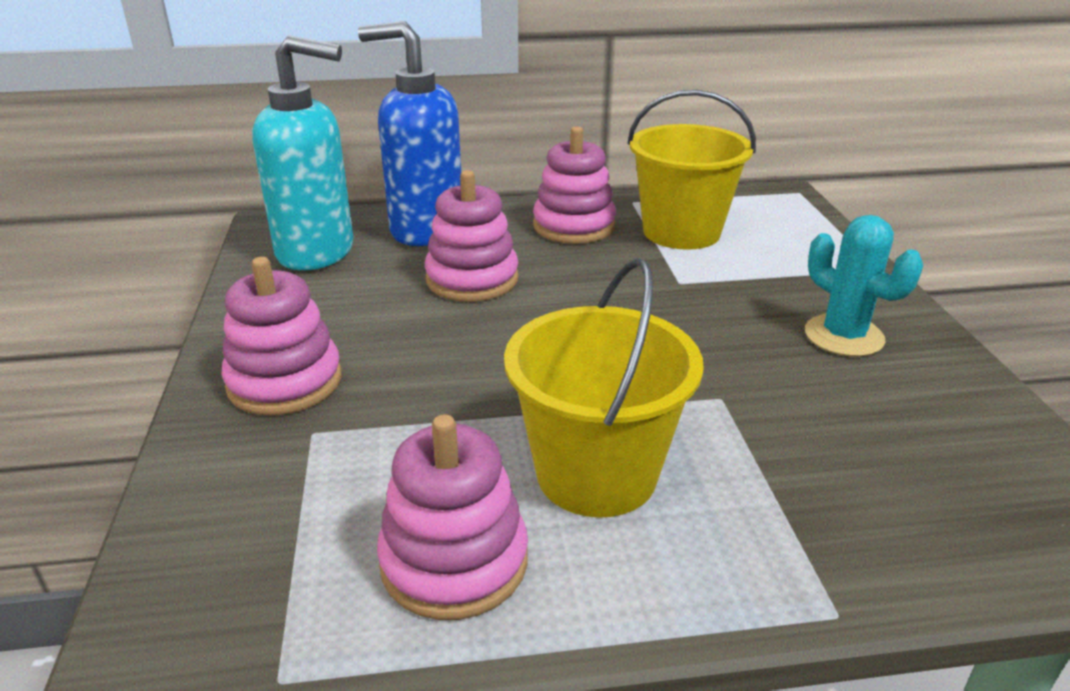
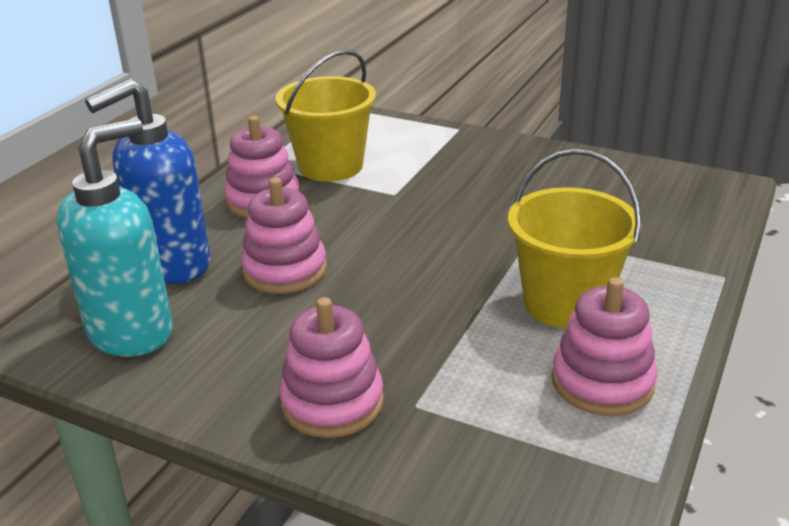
camera: 55 degrees left, 0 degrees up
turquoise cactus [805,215,923,357] -> none

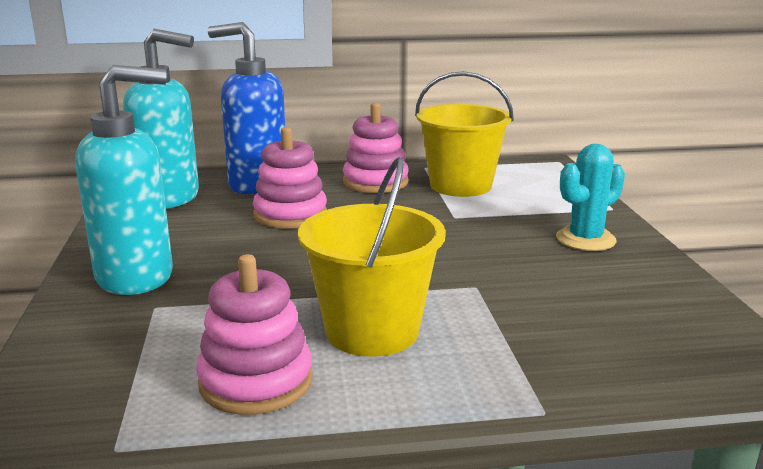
camera: 55 degrees right, 10 degrees down
pink stacking toy [279,297,384,438] -> turquoise soap dispenser [75,65,173,295]
none -> turquoise cactus [556,144,625,251]

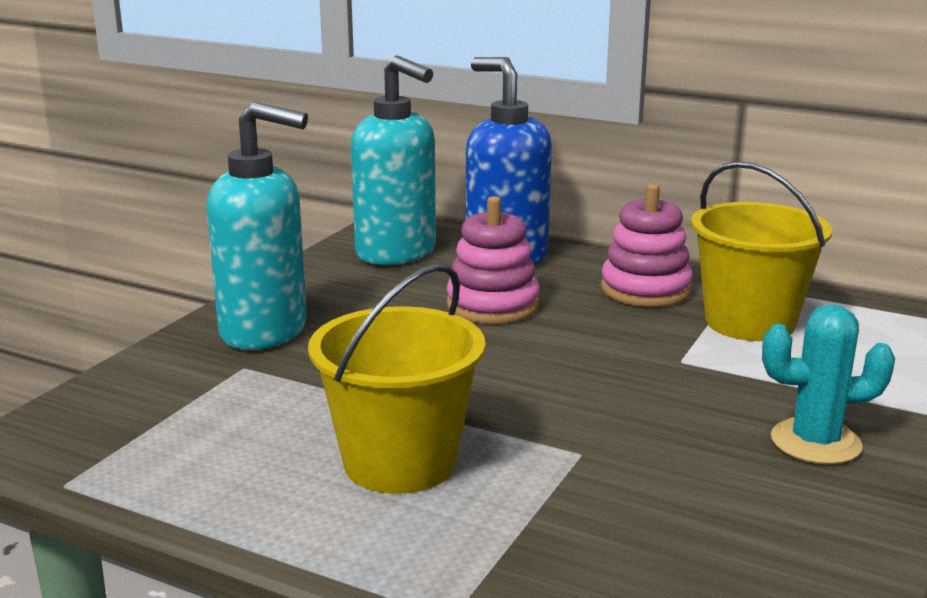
camera: 35 degrees right, 0 degrees up
pink stacking toy [196,254,313,415] -> none

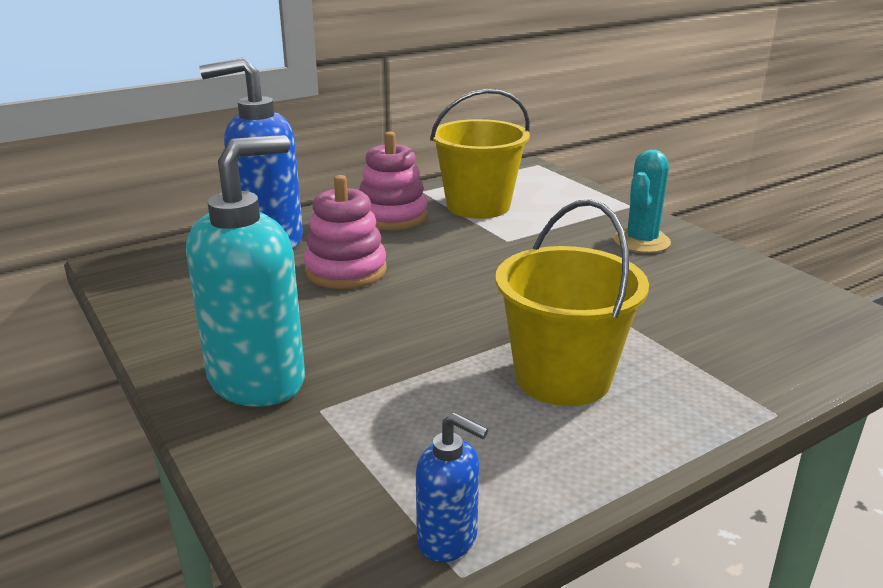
camera: 60 degrees left, 5 degrees up
turquoise soap dispenser [351,55,436,265] -> none
none -> blue soap dispenser [416,412,488,562]

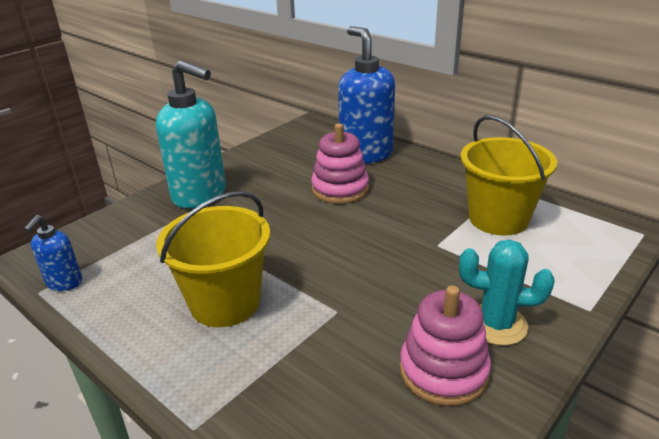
camera: 75 degrees right, 5 degrees up
pink stacking toy [359,131,428,230] -> pink stacking toy moved to [400,285,491,406]

